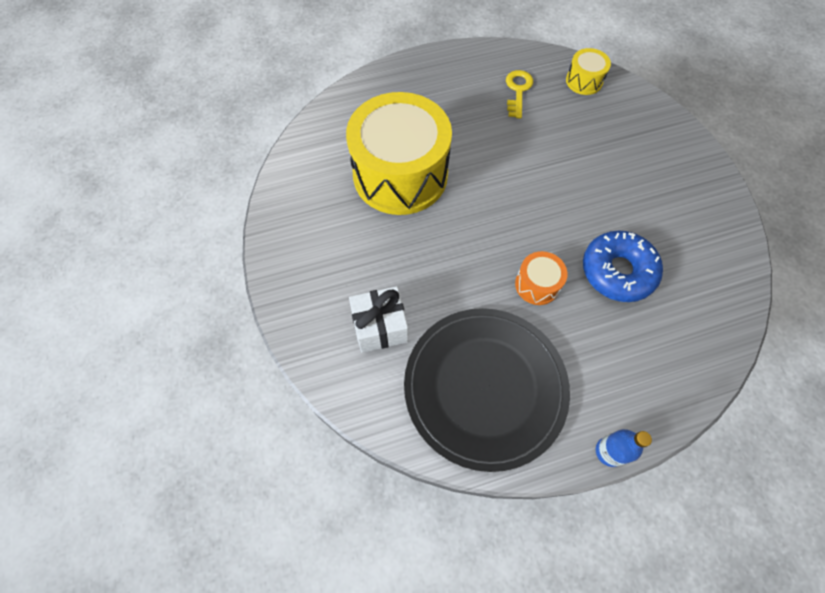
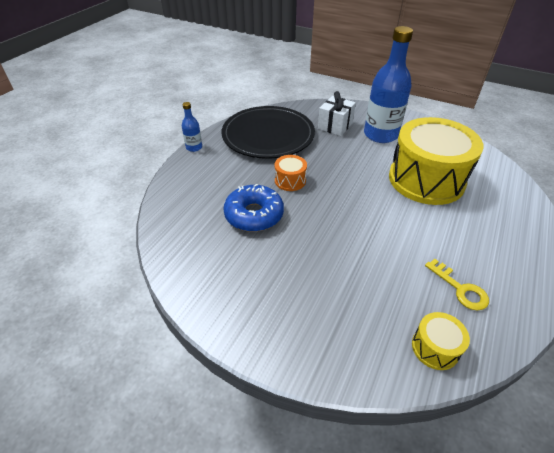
camera: 135 degrees right, 20 degrees down
none -> blue bottle [364,26,413,143]

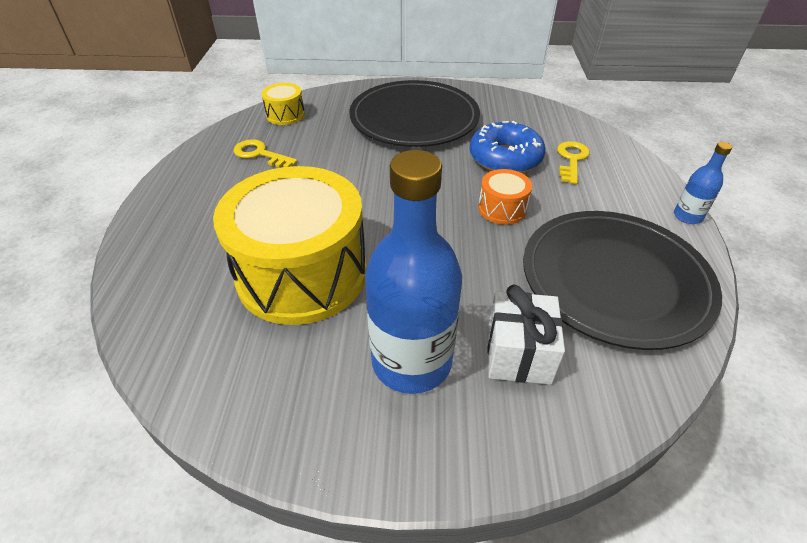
camera: 155 degrees right, 0 degrees up
none -> black plate [349,80,480,147]
none -> yellow key [557,141,590,184]

